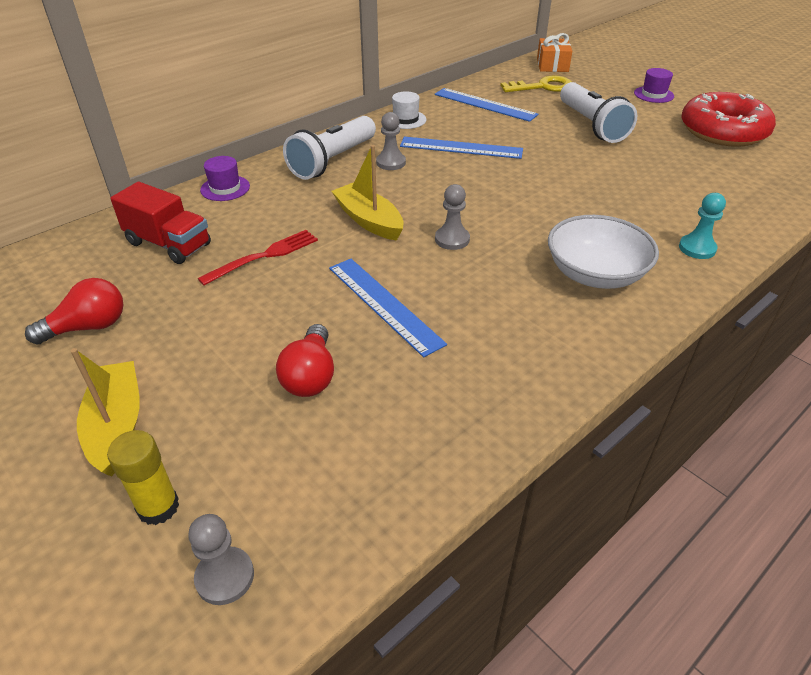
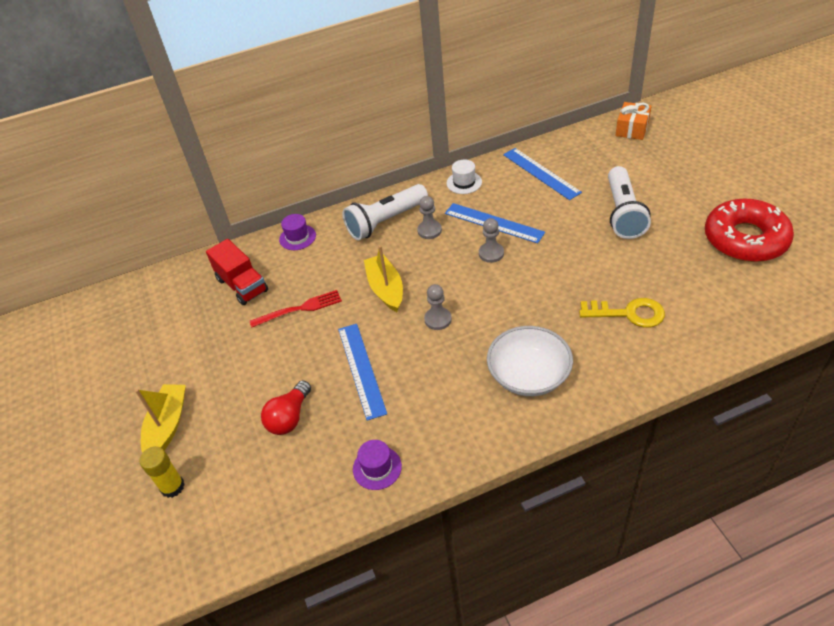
camera: 25 degrees right, 5 degrees up
red light bulb [25,278,123,345] -> none
grey pawn [188,514,254,605] -> grey pawn moved to [479,218,504,263]
yellow key [500,76,572,92] -> yellow key moved to [579,298,665,328]
purple hat [634,68,674,103] -> purple hat moved to [353,440,402,490]
turquoise pawn [679,193,726,259] -> none

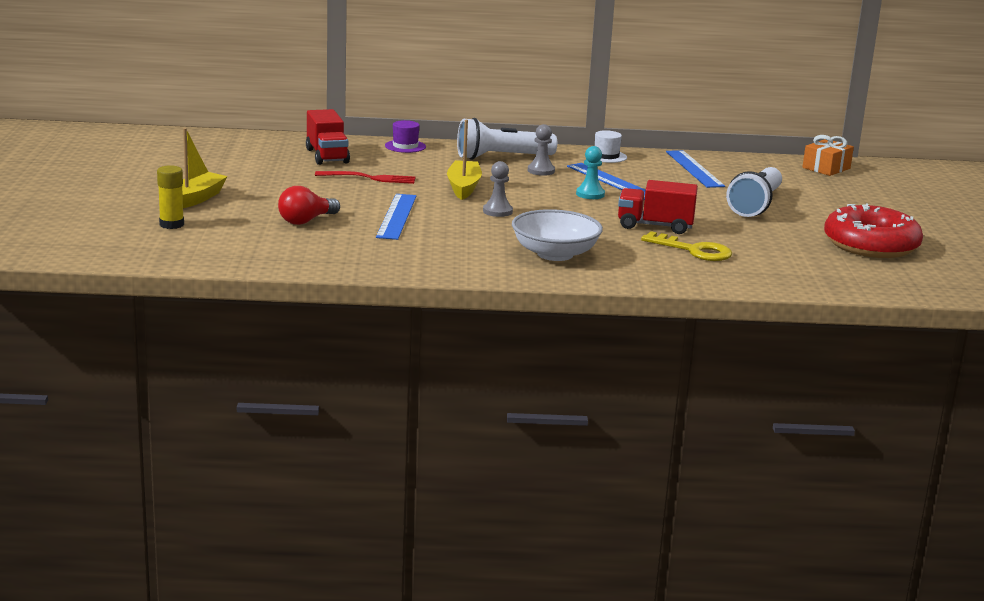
camera: 15 degrees right, 25 degrees down
purple hat [353,440,402,490] -> none
grey pawn [479,218,504,263] -> turquoise pawn [576,146,605,199]
none -> red truck [618,180,698,234]

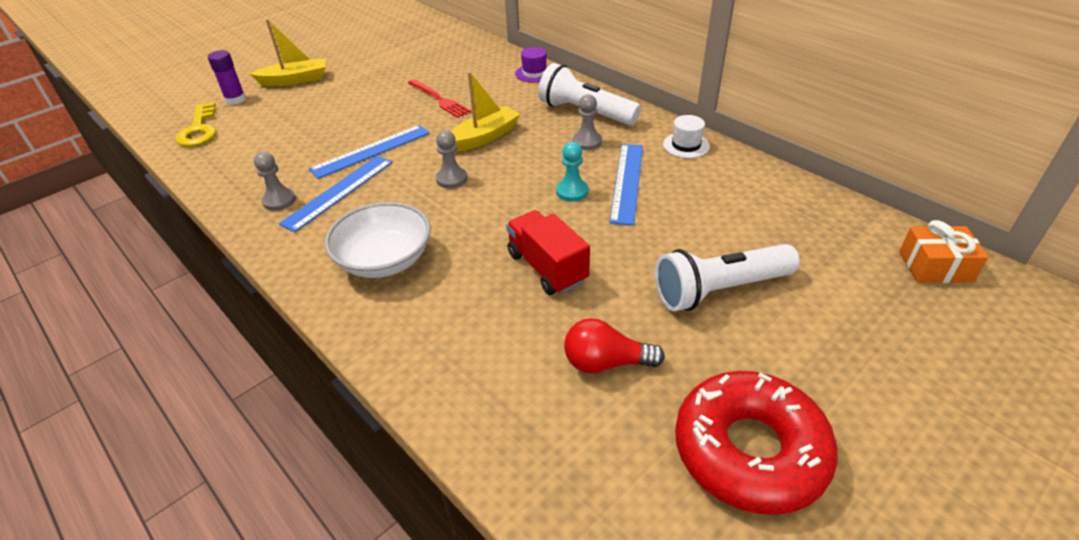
camera: 50 degrees right, 20 degrees up
yellow glue stick [157,165,184,229] -> purple glue stick [208,50,246,105]
red light bulb [278,186,340,225] -> red light bulb moved to [564,318,665,374]
red truck [306,109,350,165] -> none
yellow key [641,231,732,261] -> yellow key moved to [175,103,216,147]
blue ruler [666,150,725,188] -> blue ruler moved to [279,156,393,232]
none -> grey pawn [254,152,296,211]

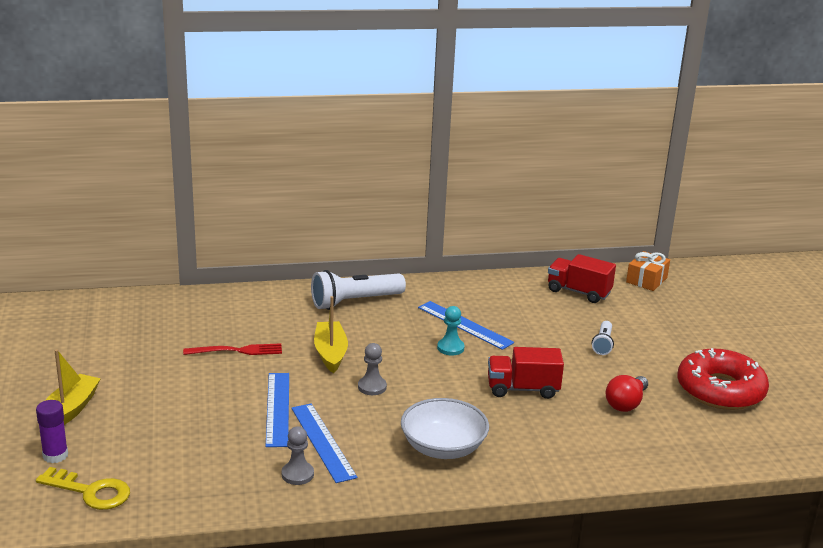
camera: 60 degrees left, 15 degrees down
purple hat [515,47,548,82] -> none
grey pawn [573,94,602,150] -> none
white flashlight [655,244,800,311] -> white flashlight [592,321,614,355], size x0.53
white hat [663,115,710,158] -> none
none -> red truck [548,254,616,303]

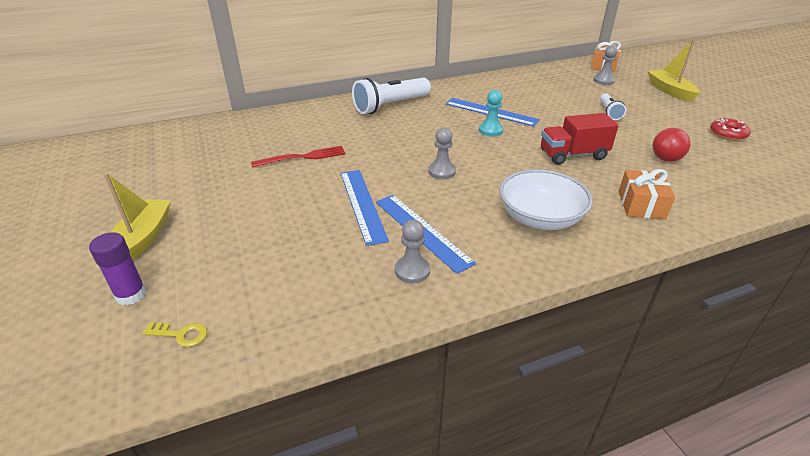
camera: 10 degrees left, 10 degrees up
yellow key [36,467,130,510] -> yellow key [142,322,207,347], size x0.53
yellow boat [314,296,348,373] -> yellow boat moved to [648,39,700,102]
red truck [548,254,616,303] -> none
red donut [677,348,769,410] -> red donut [710,118,751,141], size x0.46
none -> grey pawn [593,45,618,85]
none -> orange gift [619,169,675,219]

